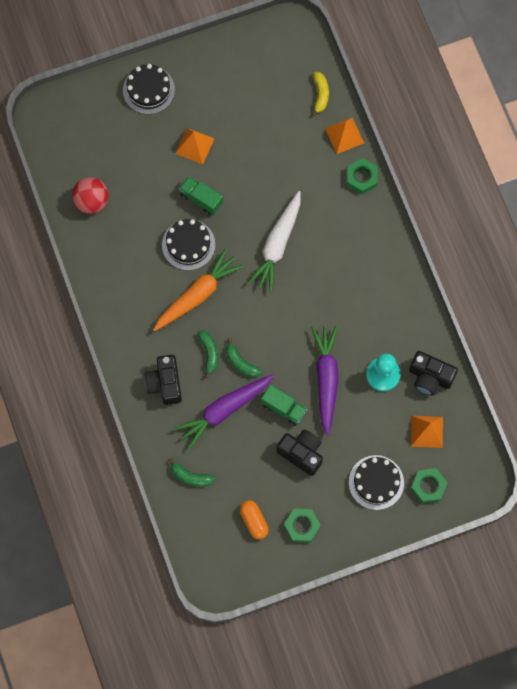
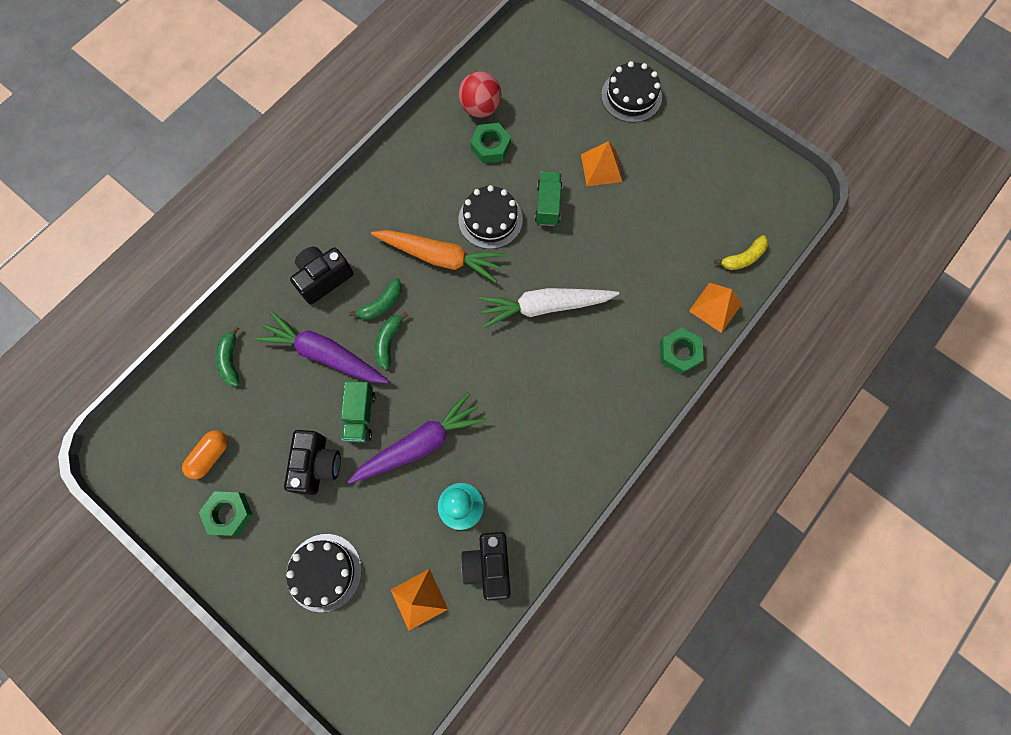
camera: 60 degrees right, 0 degrees up
green nut [411,468,448,503] -> green nut moved to [470,123,511,163]

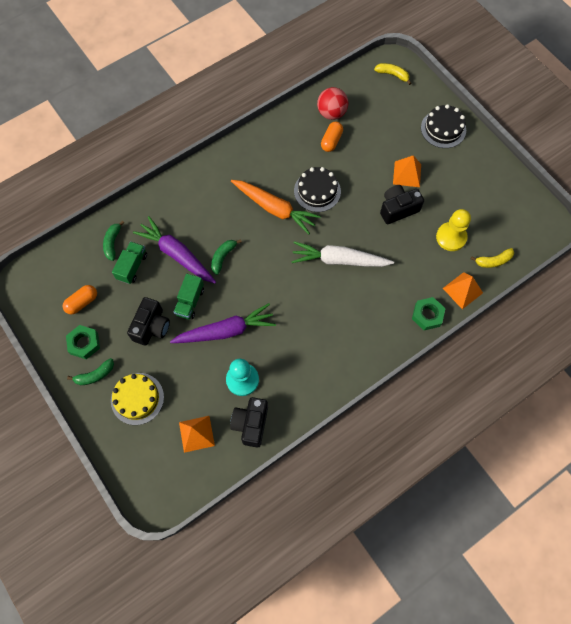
camera: 15 degrees right, 5 degrees down
black cake [286,534,362,612] -> yellow cake [111,373,164,425]
black camera [290,247,353,304] -> black camera moved to [380,185,424,224]
green banana [349,278,402,320] -> green banana moved to [67,358,114,385]
green nut [470,123,511,163] -> orange capsule [321,122,343,152]
green truck [535,171,562,226] -> green truck moved to [112,241,147,284]
none -> yellow banana [374,63,411,85]
none -> yellow pawn [436,209,471,251]

